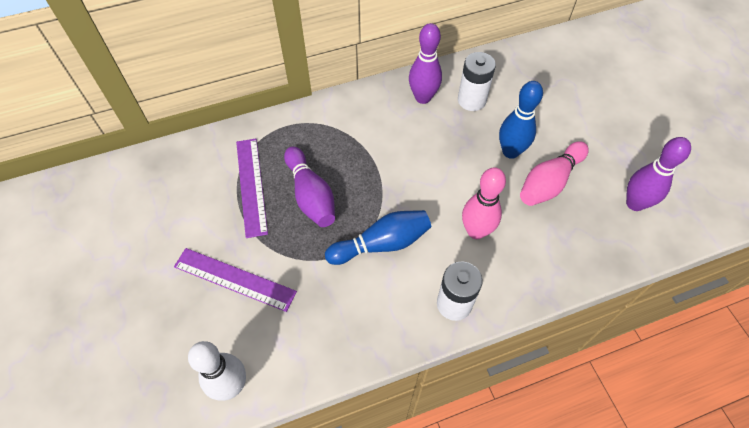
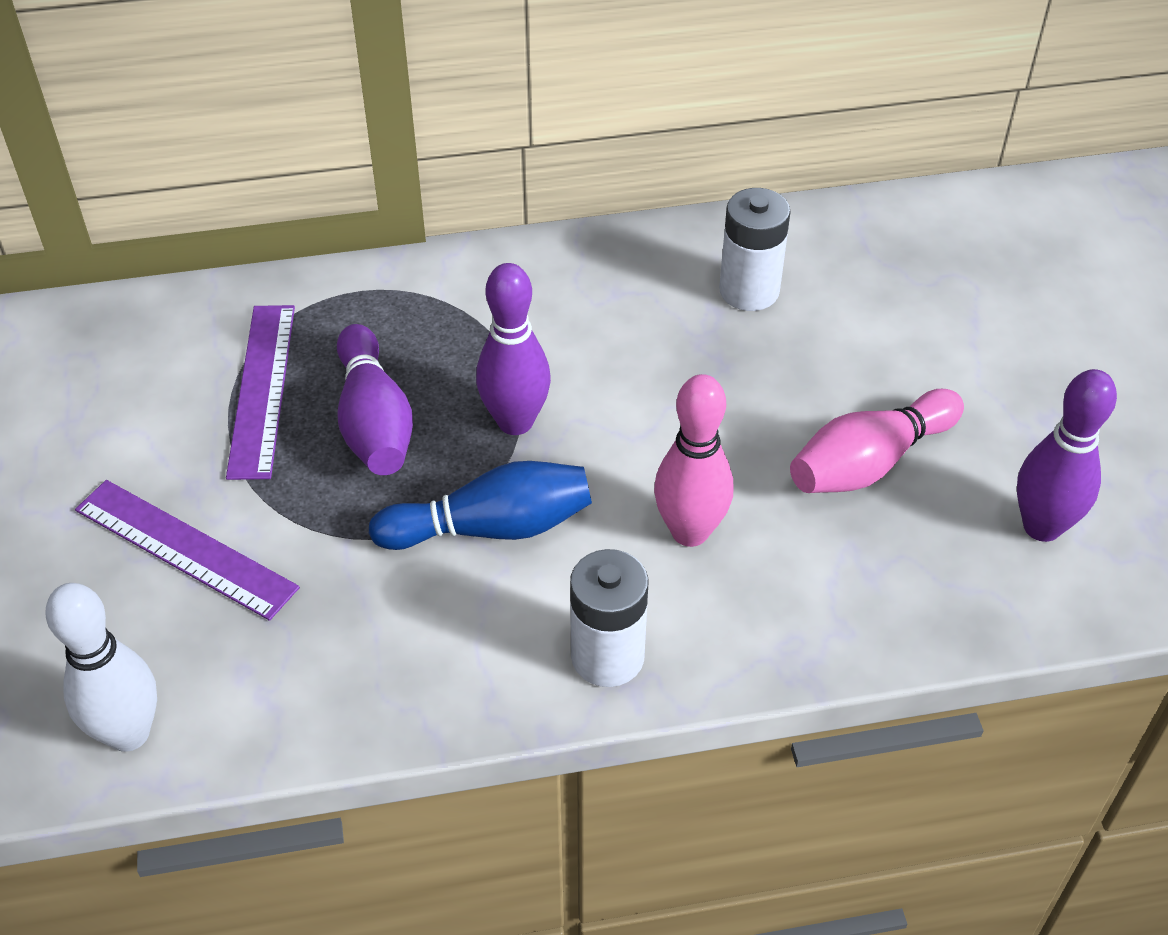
camera: 10 degrees right, 10 degrees down
purple bowling pin [409,23,442,104] -> purple bowling pin moved to [476,263,551,435]
blue bowling pin [499,81,543,159] -> none

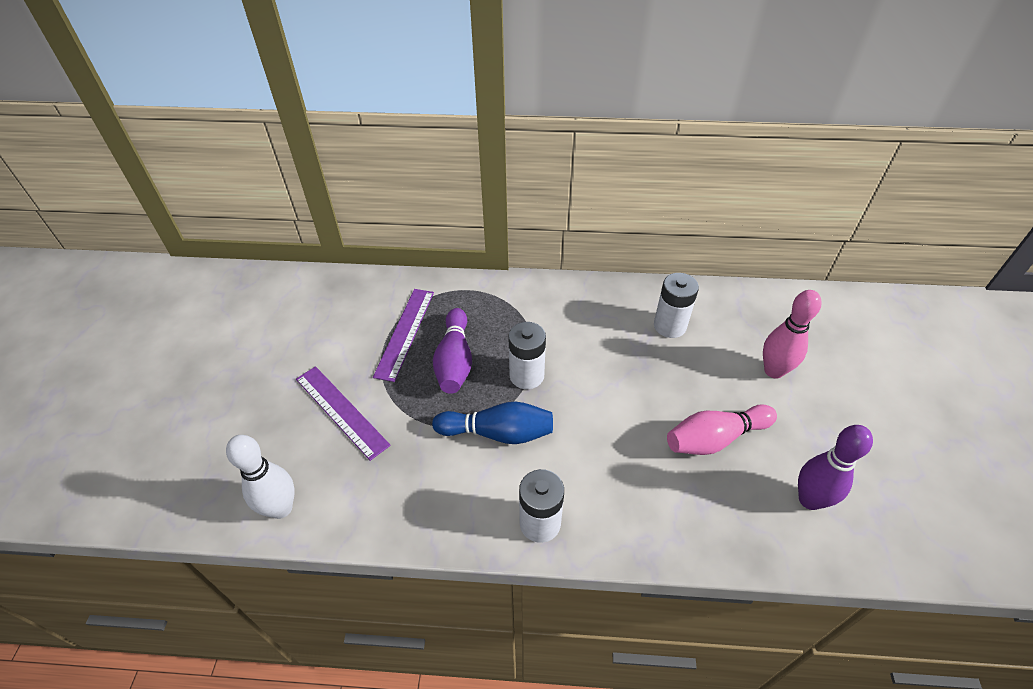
camera: 15 degrees right, 0 degrees up
purple bowling pin [476,263,551,435] -> white battery [508,322,546,389]
pink bowling pin [654,374,733,547] -> pink bowling pin moved to [763,290,822,379]

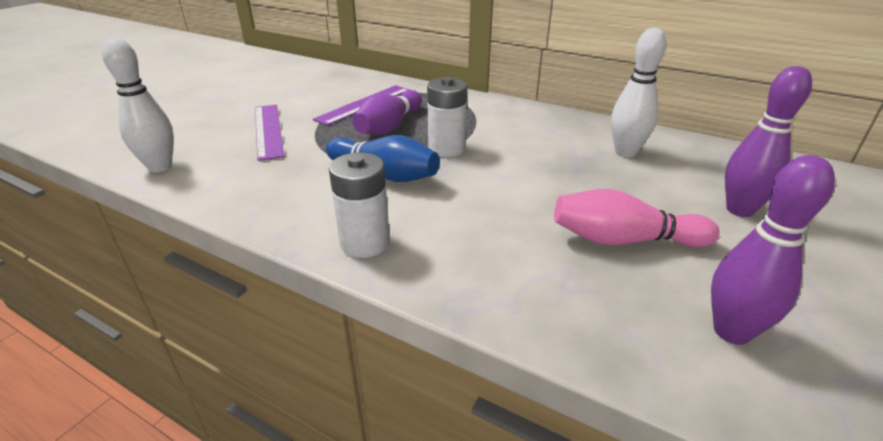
camera: 25 degrees right, 15 degrees down
white battery [654,273,699,338] -> white bowling pin [611,28,666,157]
pink bowling pin [763,290,822,379] -> purple bowling pin [725,66,812,217]

